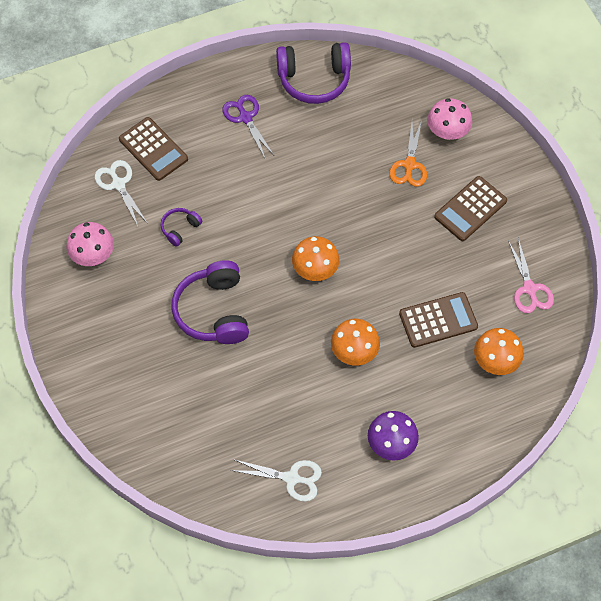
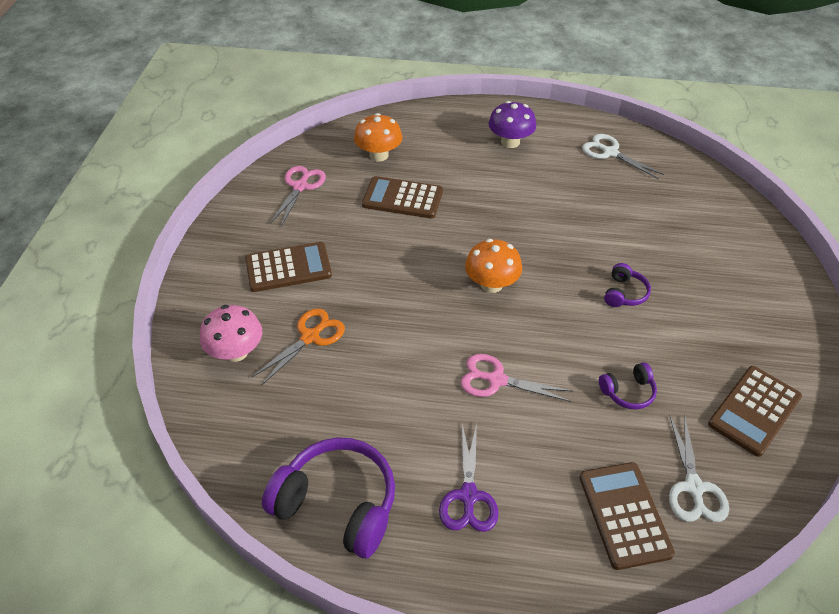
camera: 150 degrees left, 15 degrees down
pink mushroom [66,222,114,266] -> brown calculator [708,366,802,457]
purple headphones [172,260,249,344] -> purple headphones [604,263,651,307], size x0.49
orange mushroom [331,319,380,365] -> none
none -> pink scissors [460,354,573,402]

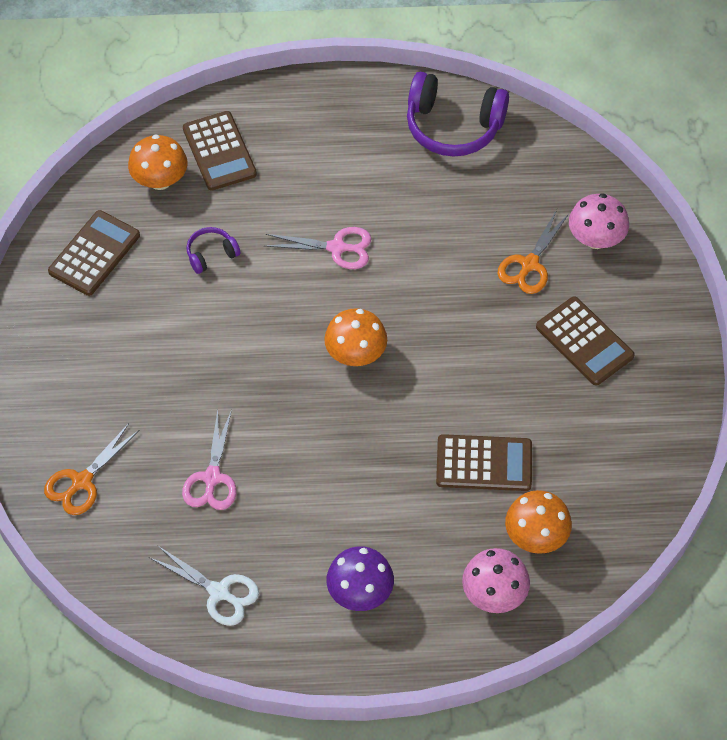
camera: 170 degrees right, 10 degrees up
brown calculator [245,242,332,292] -> brown calculator turned 105 degrees counterclockwise [536,296,635,386]
pink scissors [270,166,326,226] -> pink scissors moved to [182,409,237,510]
purple scissors [439,423,499,532] -> none
purple headphones [604,263,651,307] -> none
white scissors [669,414,729,522] -> orange mushroom [128,134,187,190]
none -> orange scissors [44,423,140,515]
none -> pink mushroom [462,548,530,613]

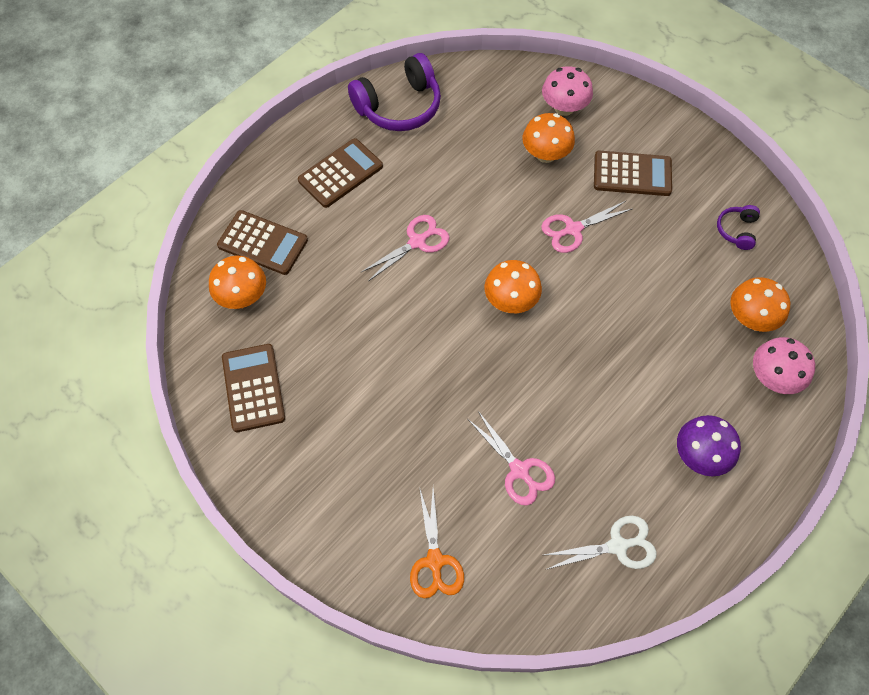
camera: 45 degrees left, 5 degrees up
purple headphones [186,227,241,274] -> purple headphones moved to [717,205,760,250]
brown calculator [436,434,532,491] -> brown calculator moved to [298,138,383,208]
orange scissors [498,210,569,294] -> orange mushroom [522,113,575,163]
none -> pink scissors [541,201,632,253]

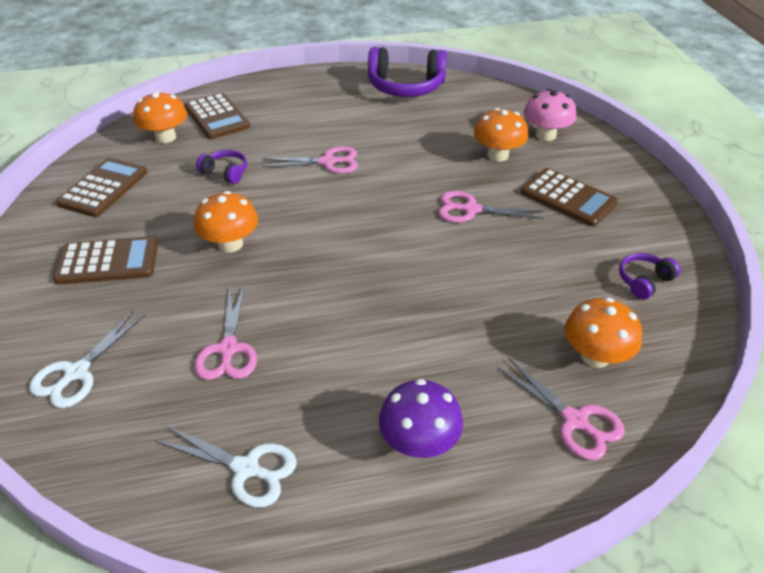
camera: 35 degrees right, 20 degrees down
brown calculator [298,138,383,208] -> brown calculator moved to [53,236,158,285]
orange scissors [410,487,464,598] -> white scissors [29,310,145,408]
orange mushroom [485,260,542,313] -> orange mushroom moved to [194,191,258,252]
pink mushroom [753,337,815,394] -> pink scissors [497,358,625,460]
none -> purple headphones [196,150,247,184]

